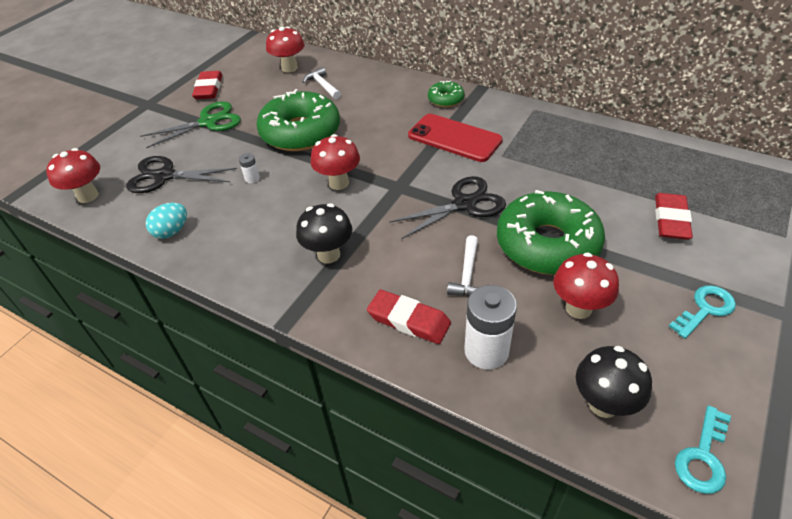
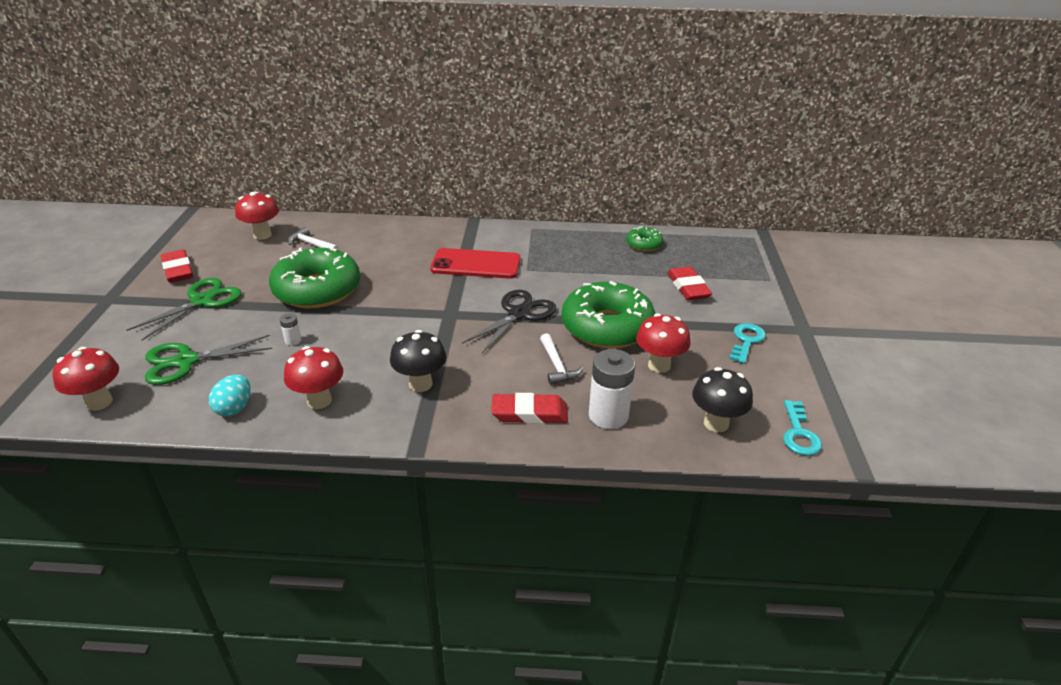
camera: 30 degrees left, 10 degrees down
black scissors [126,156,237,193] -> green scissors [145,335,272,385]
red mushroom [310,134,360,190] -> red mushroom moved to [284,346,343,409]
green donut [428,80,465,107] -> green donut moved to [626,226,663,251]

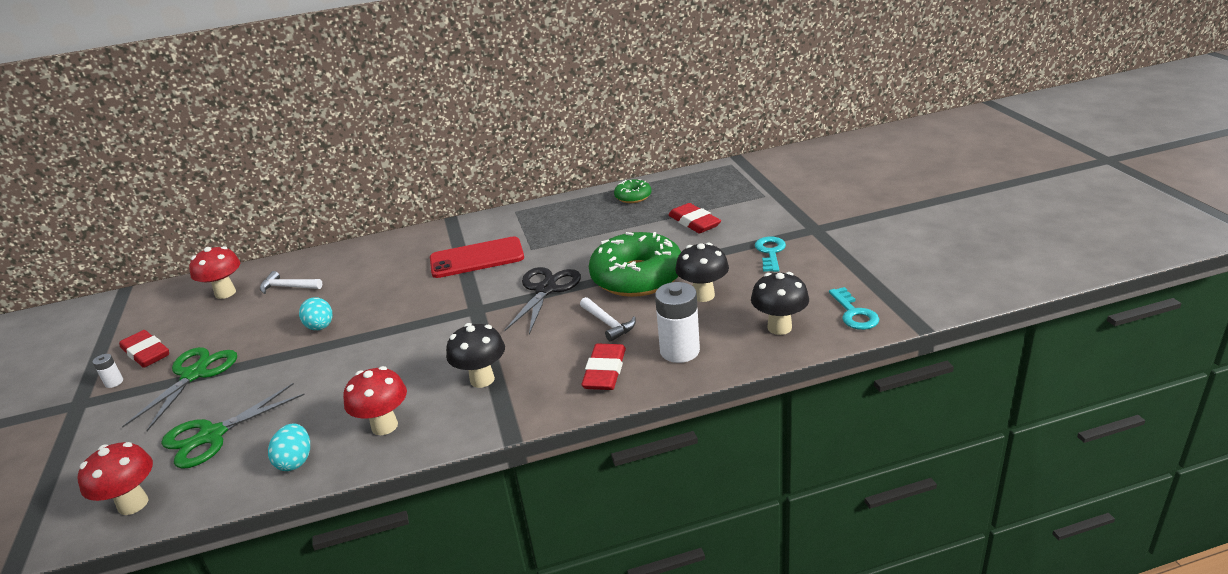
camera: 15 degrees left, 5 degrees down
green donut [269,248,360,308] -> turquoise egg [299,297,332,330]
white battery [280,313,302,346] -> white battery moved to [92,354,123,388]
red eraser [491,393,568,424] -> red eraser turned 60 degrees counterclockwise [581,344,626,390]
red mushroom [636,313,691,373] -> black mushroom [675,243,729,302]

